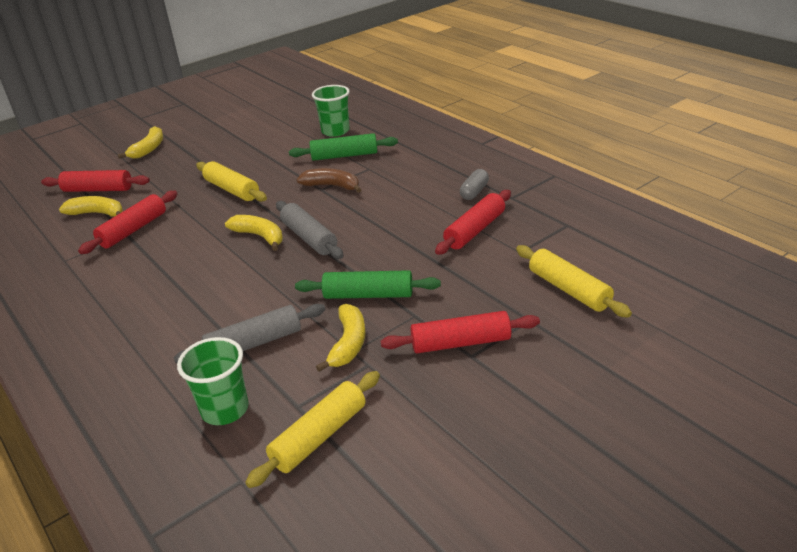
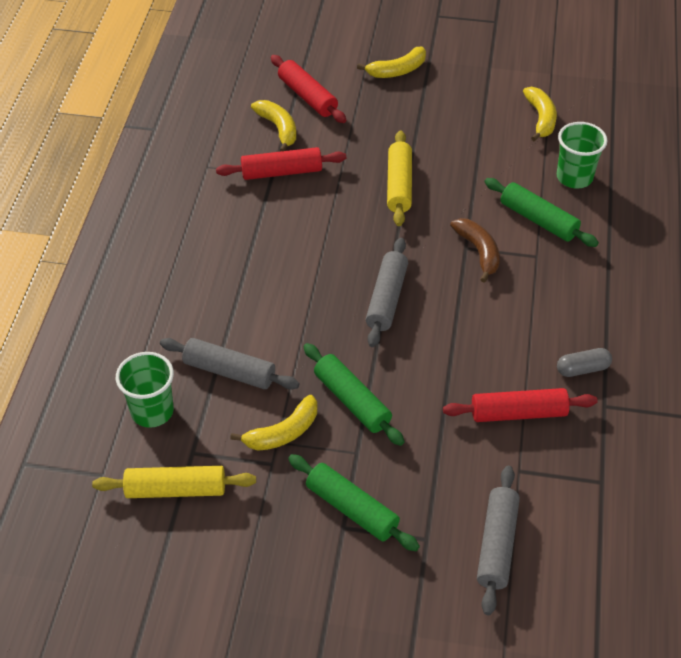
camera: 45 degrees right, 15 degrees up
yellow banana [225,215,283,251] -> yellow banana moved to [523,87,557,141]
red rolling pin [381,311,540,353] -> green rolling pin [288,454,420,551]
yellow rolling pin [516,245,632,317] -> grey rolling pin [477,466,520,615]

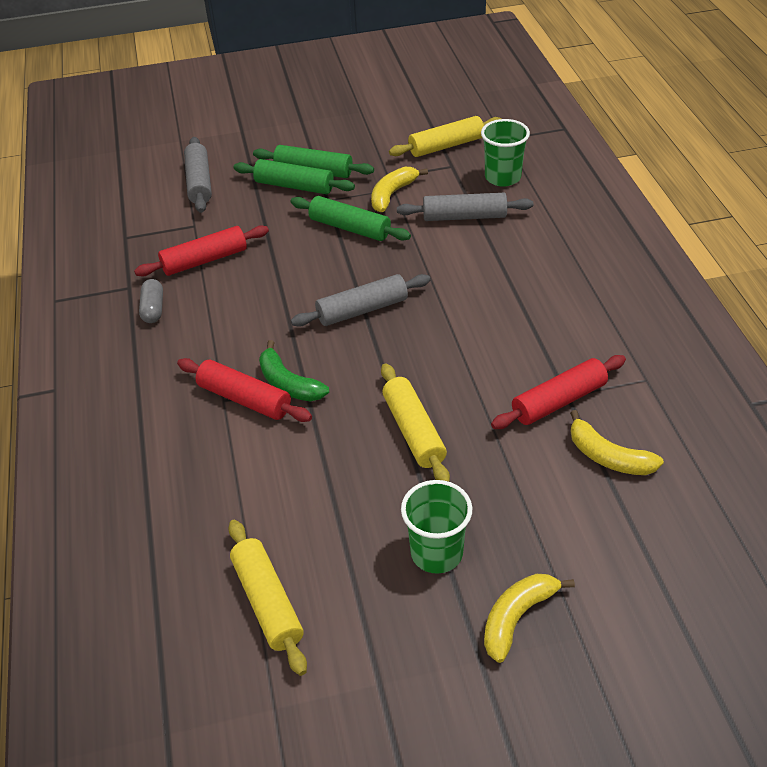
camera: 160 degrees right, 5 degrees down
red rolling pin [271,55,346,123] -> red rolling pin moved to [177,358,312,422]
grey rolling pin [366,238,408,347] -> grey rolling pin turned 75 degrees clockwise [291,274,431,327]
brown banana [450,218,500,283] -> green banana [259,340,329,401]
green rolling pin [484,178,599,247] -> green rolling pin moved to [233,159,355,194]
yellow banana [523,87,557,141] -> yellow rolling pin [228,520,307,676]
green cup [557,122,607,189] -> green cup moved to [401,480,472,573]
grey capsule [557,348,612,377] -> grey capsule turned 60 degrees counterclockwise [139,279,163,323]

